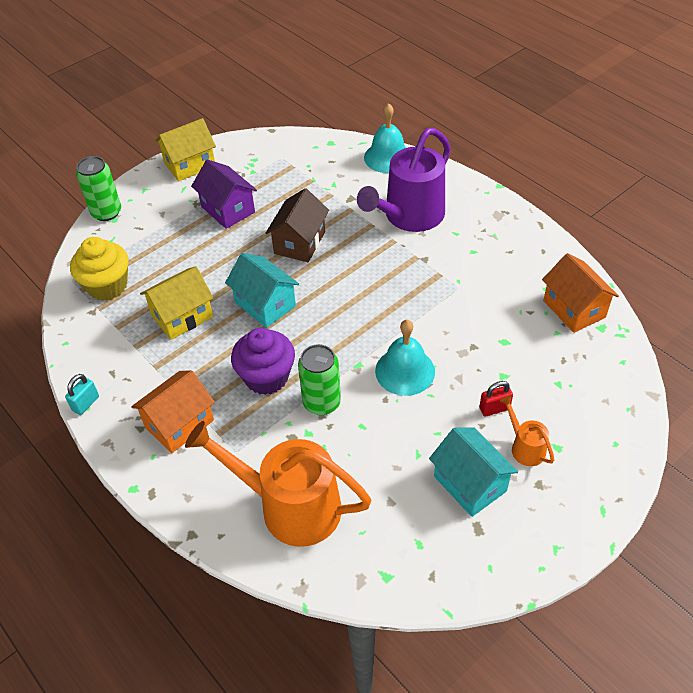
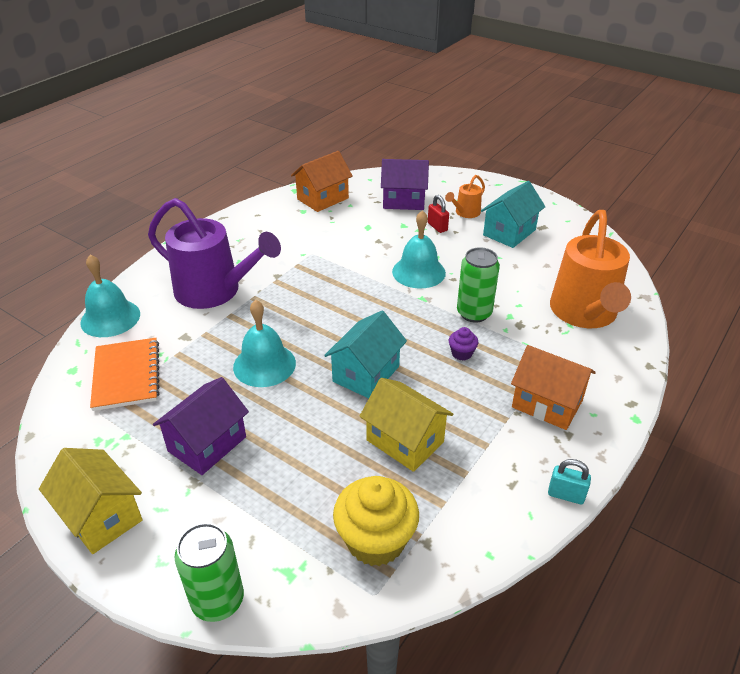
camera: 105 degrees left, 10 degrees down
purple cupcake [231,328,295,395] -> purple cupcake [449,327,478,361], size x0.46
brown house [266,188,329,262] -> turquoise bell [233,300,296,387]
none -> orange notebook [90,338,160,411]
none -> purple house [381,159,429,210]

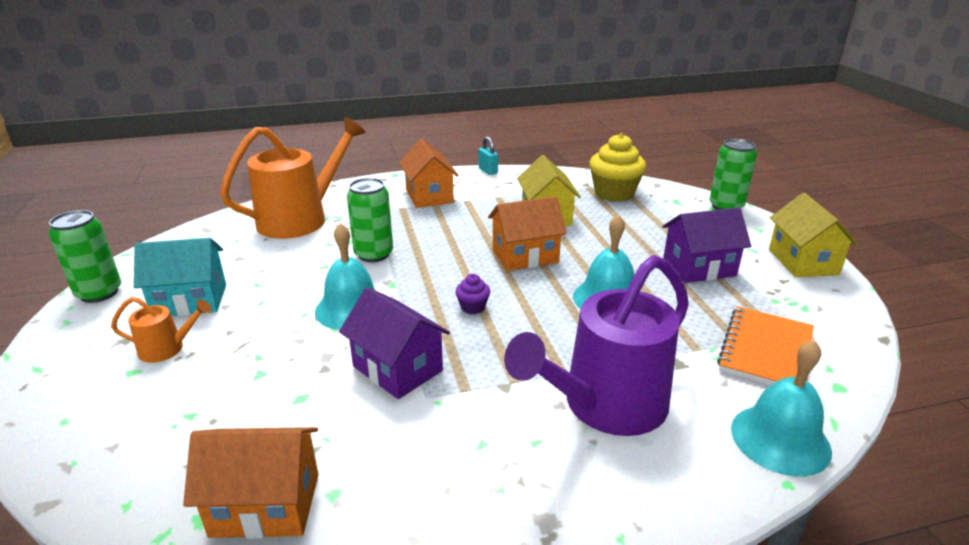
camera: 140 degrees left, 10 degrees down
purple watering can [148,198,281,309] -> purple watering can turned 105 degrees counterclockwise [504,255,689,436]
turquoise house [324,311,407,398] -> orange house [488,196,567,271]
purple house [381,159,429,210] -> purple house moved to [339,287,450,399]
red padlock [428,195,449,233] -> none
purple cupcake [449,327,478,361] -> purple cupcake moved to [455,274,490,314]
none -> green can [49,210,121,303]

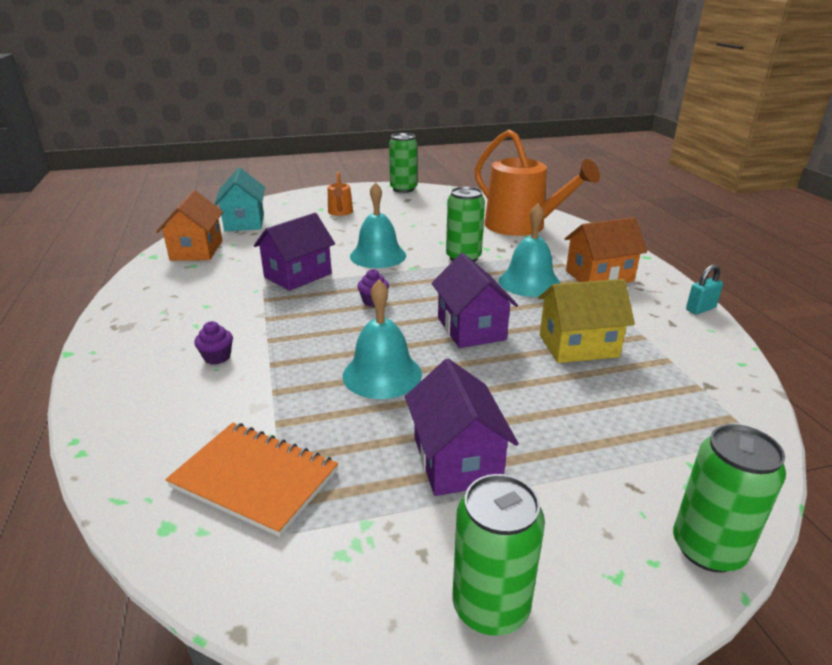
camera: 90 degrees right, 0 degrees up
turquoise house [134,238,226,316] -> turquoise house moved to [214,168,265,231]
orange house [488,196,567,271] -> purple house [432,253,518,348]
purple watering can [504,255,689,436] -> purple cupcake [194,321,233,365]
yellow cupcake [589,133,646,202] -> none
turquoise bell [731,340,832,477] -> turquoise bell moved to [498,203,561,297]
yellow house [769,193,859,277] -> green can [453,474,545,636]

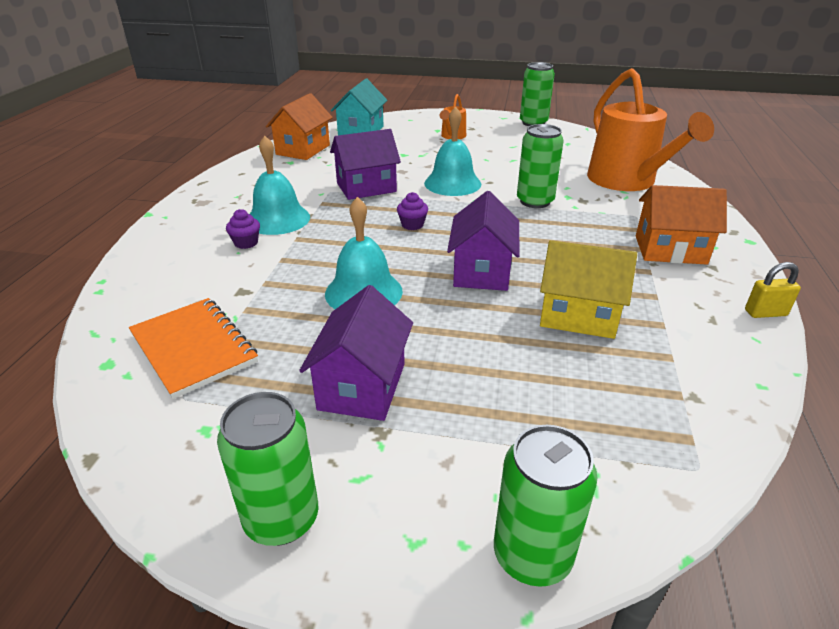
camera: 25 degrees right, 5 degrees up
turquoise bell [498,203,561,297] -> turquoise bell moved to [250,136,310,235]
turquoise padlock [686,264,723,314] -> yellow padlock [745,262,801,318]

